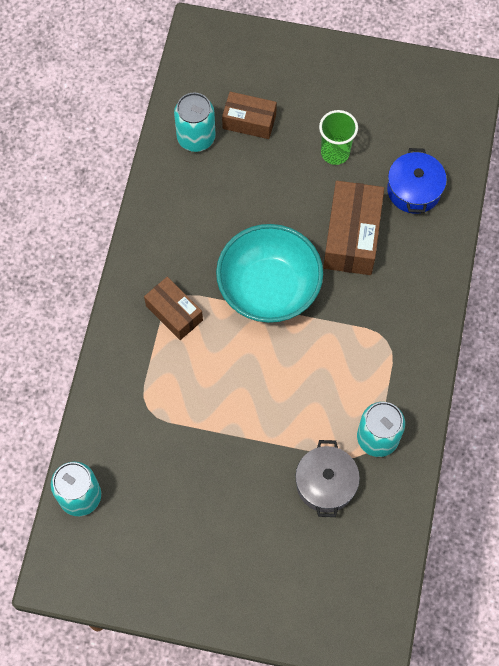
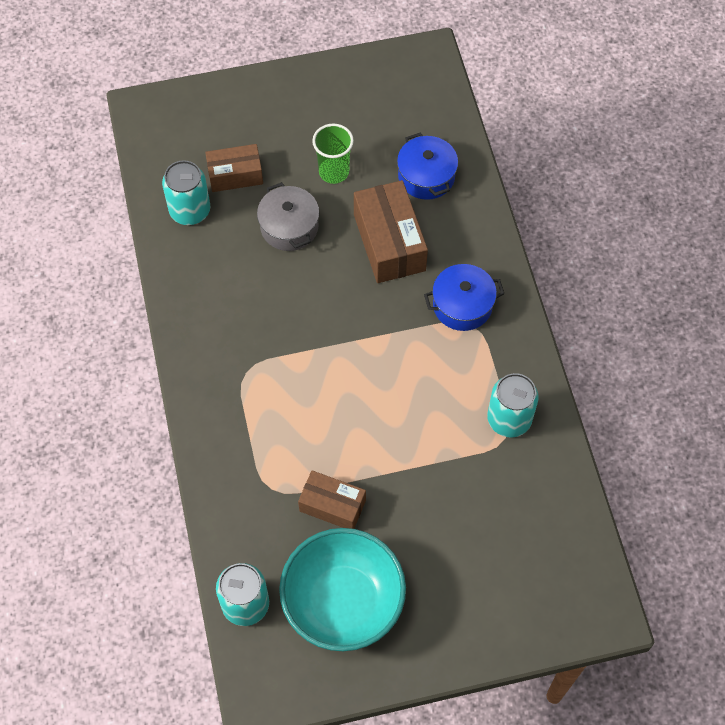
camera: 25 degrees left, 5 degrees down
brown box [144,277,203,340] -> brown box moved to [298,470,366,529]
turquoise bowl [216,224,323,323] -> turquoise bowl moved to [279,528,406,651]
grey pot [295,440,360,517] -> grey pot moved to [257,182,319,251]
none -> blue pot [424,264,504,331]

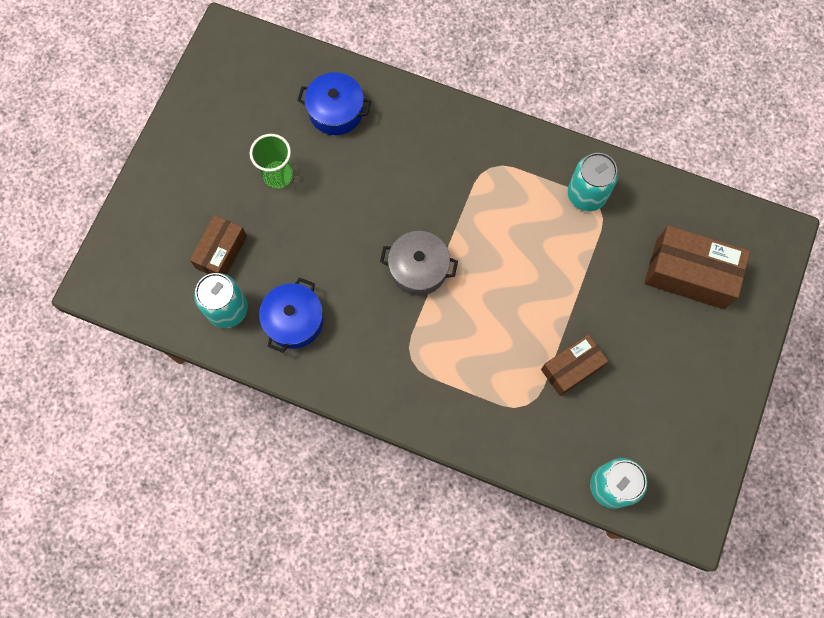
camera: 55 degrees left, 10 degrees up
grey pot [257,182,319,251] -> grey pot moved to [380,231,458,296]
turquoise bowl [279,528,406,651] -> none
brown box [354,180,428,283] -> brown box moved to [644,225,750,309]
blue pot [424,264,504,331] -> blue pot moved to [259,277,323,353]

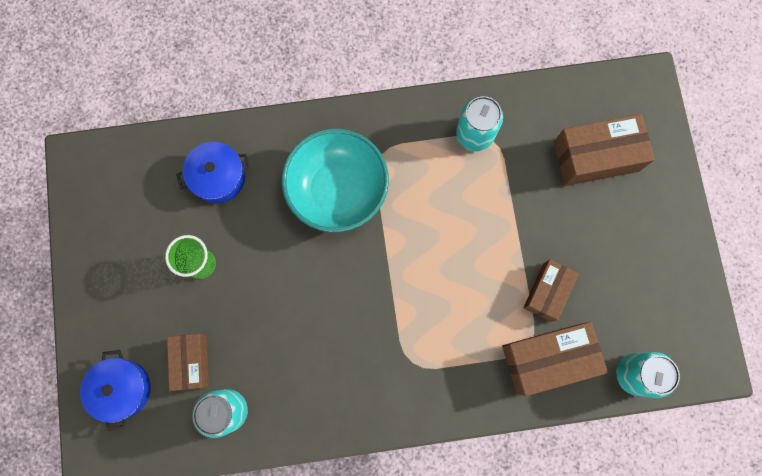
camera: 30 degrees left, 5 degrees up
blue pot [259,277,323,353] -> blue pot moved to [80,350,151,431]
grey pot [380,231,458,296] -> none
none -> turquoise bowl [282,129,389,232]
none -> brown box [502,322,608,396]

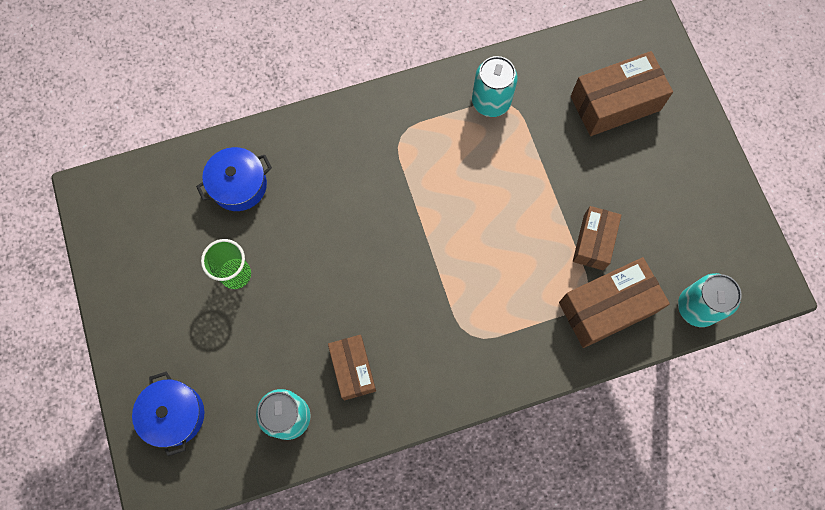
camera: 10 degrees left, 5 degrees down
brown box [167,334,209,391] -> brown box moved to [328,335,376,400]
turquoise bowl [282,129,389,232] -> none

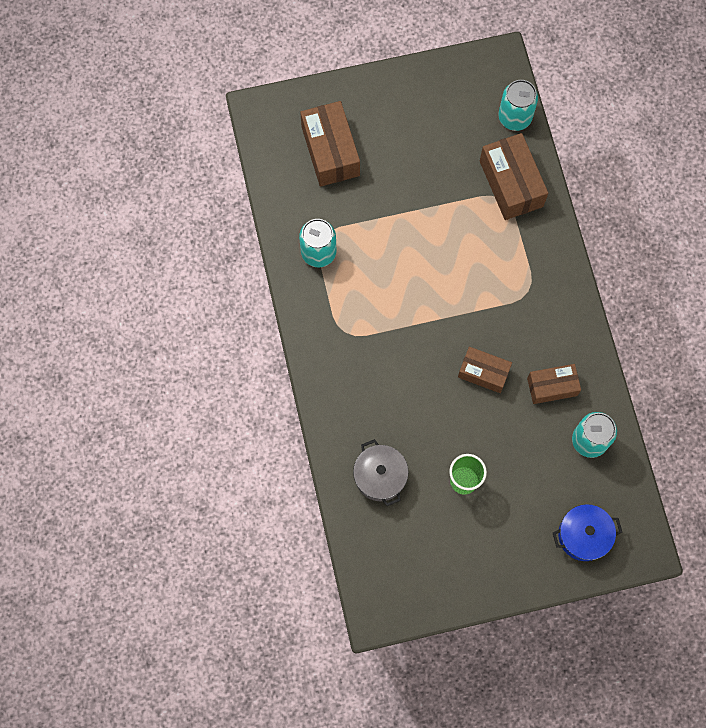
camera: 85 degrees left, 0 degrees up
blue pot [196,147,272,211] -> grey pot [353,439,408,506]
brown box [573,206,621,270] -> brown box moved to [458,347,512,393]

